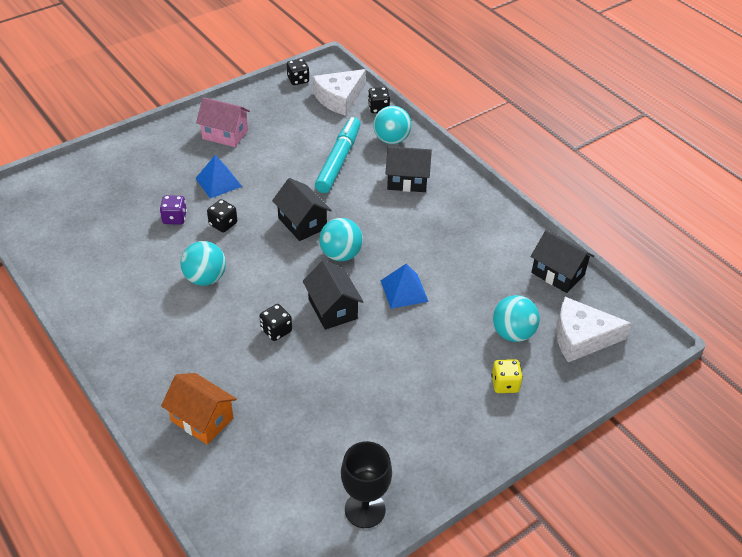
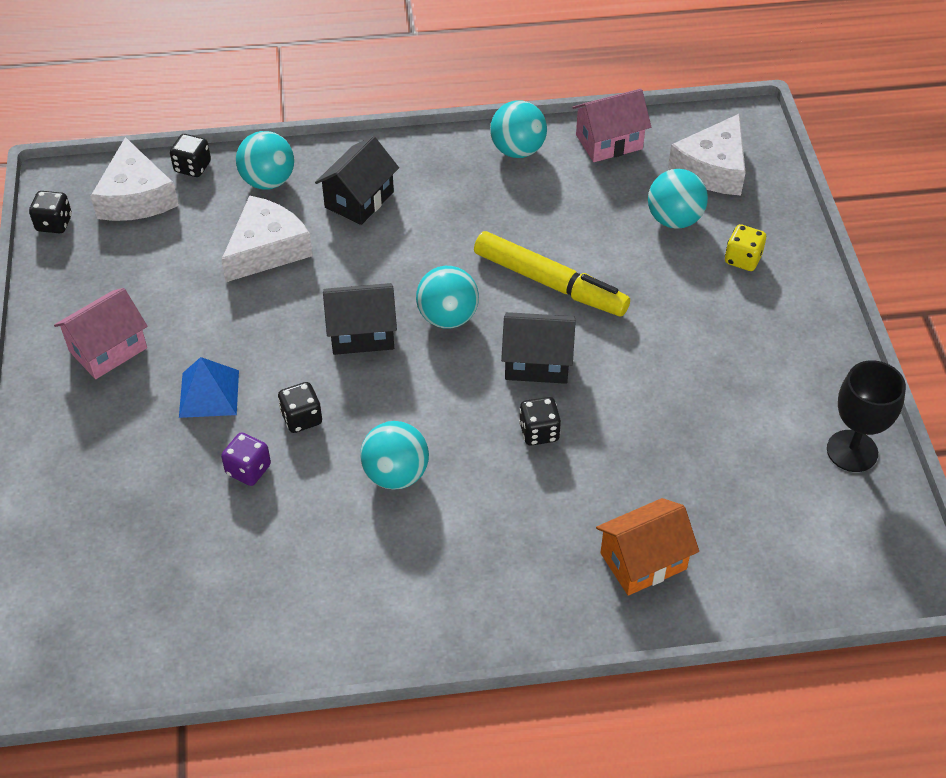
camera: 60 degrees left, 5 degrees up
turquoise marker [315,117,361,193] -> white cheese [221,195,313,282]
blue pyramid [380,264,429,309] -> yellow marker [474,231,630,316]
black house [530,230,594,293] -> pink house [572,89,651,162]
none -> turquoise ball [490,100,547,158]

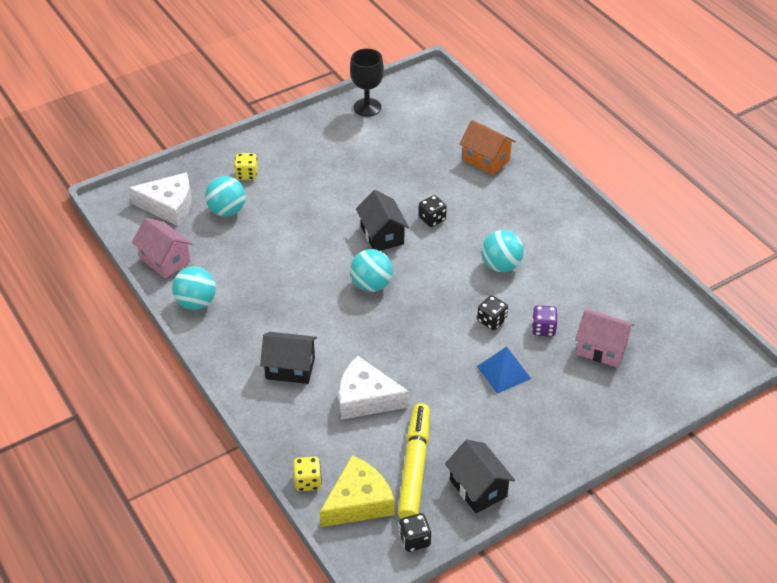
camera: 115 degrees left, 5 degrees down
pink house [54,288,147,379] -> pink house moved to [575,310,635,368]
white cheese [91,137,179,221] -> yellow cheese [320,455,395,527]
black dice [170,134,211,177] -> yellow dice [293,457,322,491]
turquoise ball [236,131,294,189] -> none
black house [323,283,397,355] -> black house moved to [445,440,515,513]
yellow marker [474,231,630,316] -> yellow marker moved to [398,403,430,519]

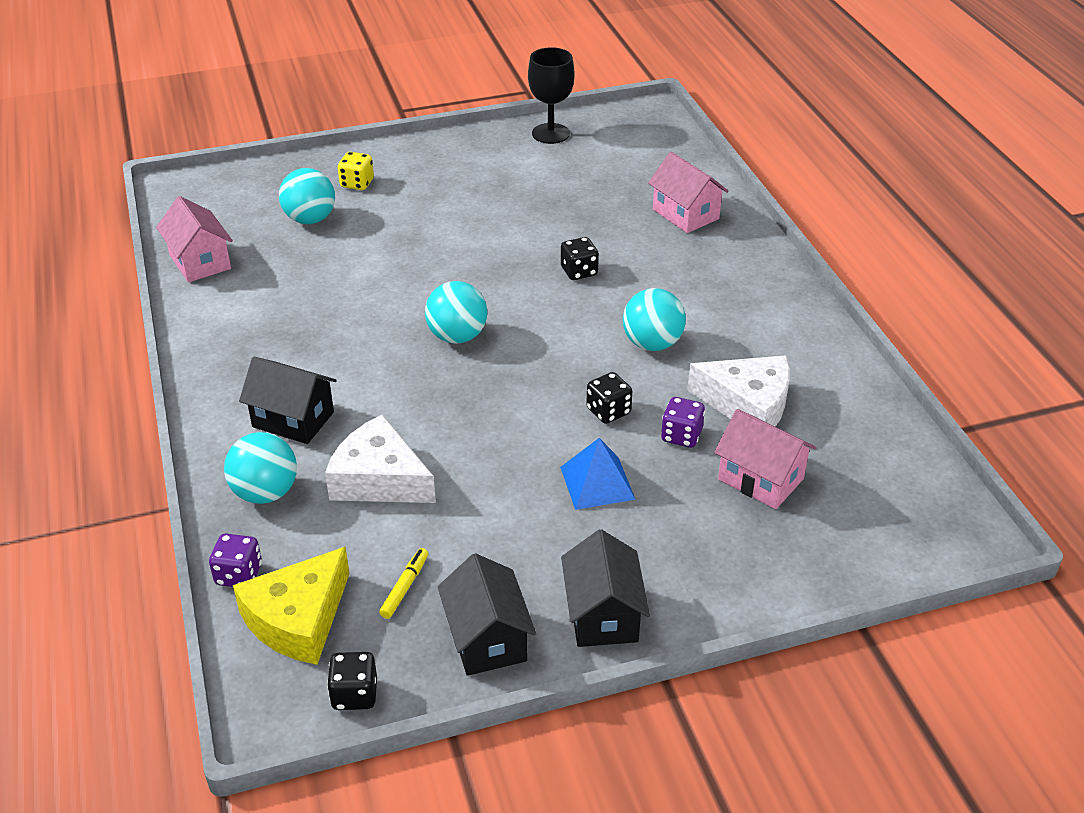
camera: 15 degrees right, 5 degrees down
white cheese [128,172,191,226] -> white cheese moved to [687,355,790,427]
turquoise ball [172,267,216,310] -> turquoise ball moved to [224,432,297,504]
yellow dice [293,457,322,491] -> purple dice [209,533,262,587]
yellow cheese [320,455,395,527] -> yellow cheese turned 150 degrees clockwise [233,546,350,665]
black house [356,190,409,251] -> black house moved to [561,529,650,647]
yellow marker [398,403,430,519] -> yellow marker [379,548,428,619], size x0.42
orange house [460,120,516,175] -> pink house [648,152,729,233]

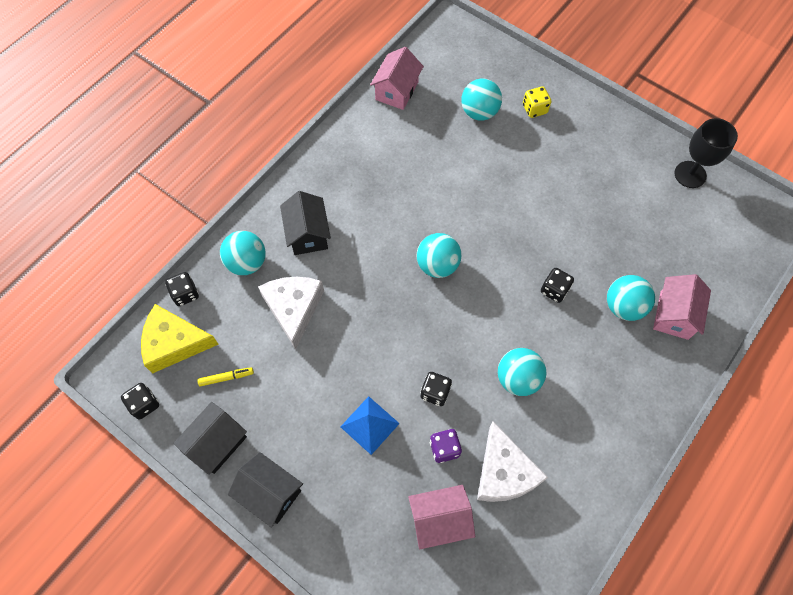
camera: 55 degrees right, 25 degrees up
purple dice [209,533,262,587] -> black dice [165,272,199,306]
black house [561,529,650,647] -> black house turned 75 degrees clockwise [228,452,303,528]
pink house [714,409,817,509] -> pink house turned 75 degrees clockwise [408,485,475,549]
none -> turquoise ball [607,275,655,321]

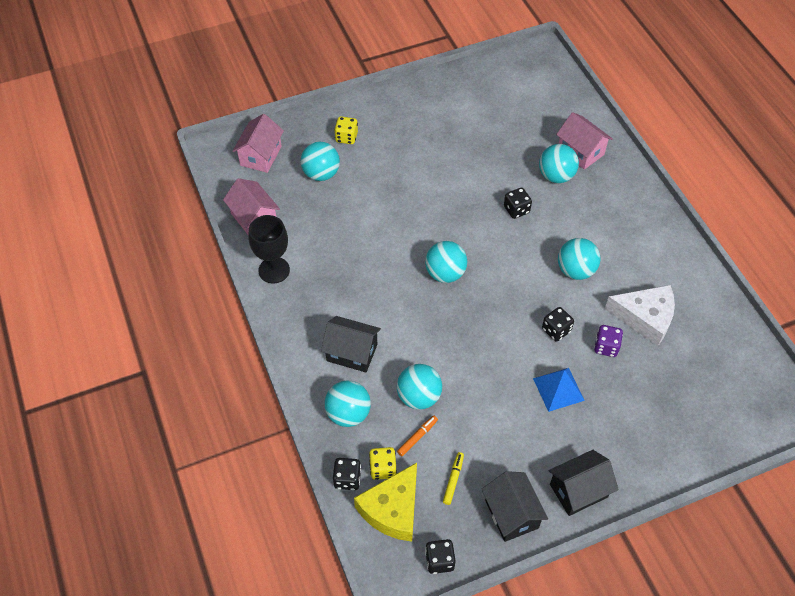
camera: 60 degrees left, 10 degrees down
white cheese [258,277,324,350] -> turquoise ball [397,364,442,410]
pink house [408,485,475,549] -> pink house moved to [233,114,284,173]
black goblet [674,118,738,188] -> black goblet moved to [248,215,290,284]
none -> yellow dice [369,447,397,480]
none -> orange marker [397,415,438,456]

